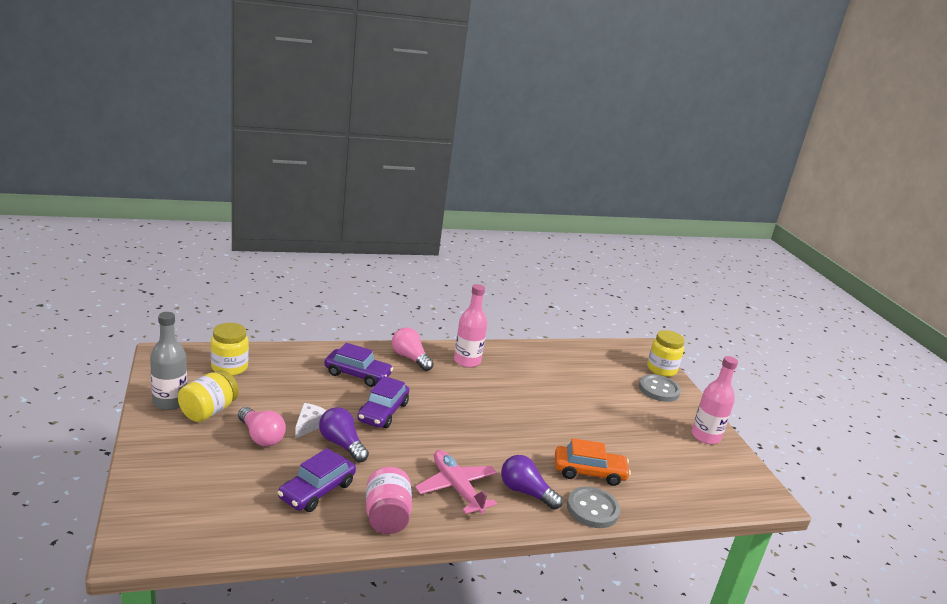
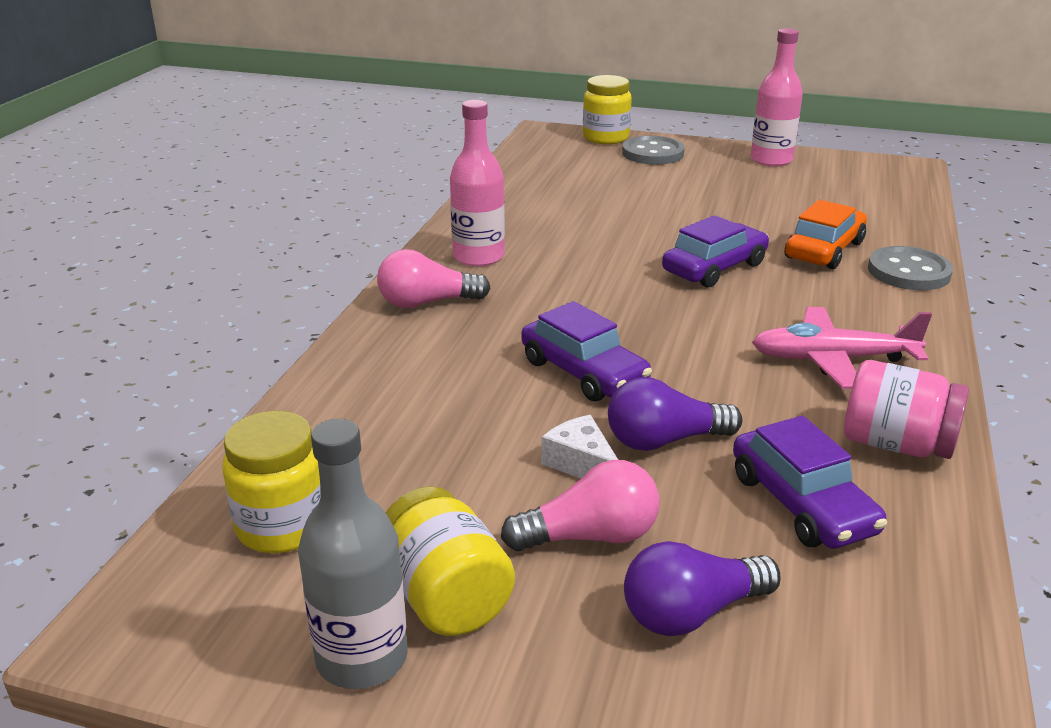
camera: 55 degrees left, 5 degrees up
purple car [324,343,393,387] -> purple car moved to [662,215,769,288]
purple light bulb [501,455,563,510] -> purple light bulb moved to [624,541,781,636]

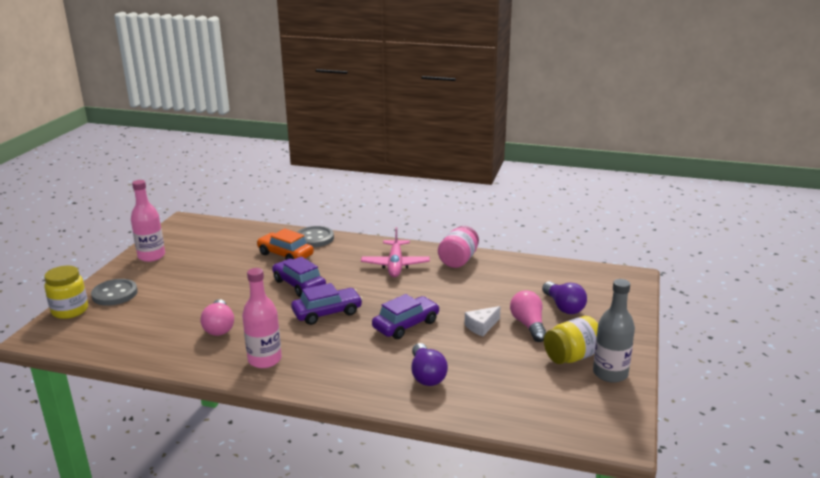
camera: 90 degrees left, 5 degrees down
yellow jar [222,411,321,553] -> none
pink light bulb [377,249,491,308] -> pink light bulb moved to [201,299,234,336]
purple light bulb [608,377,742,451] -> purple light bulb moved to [411,343,448,386]
purple car [733,416,887,549] -> purple car moved to [291,283,363,325]

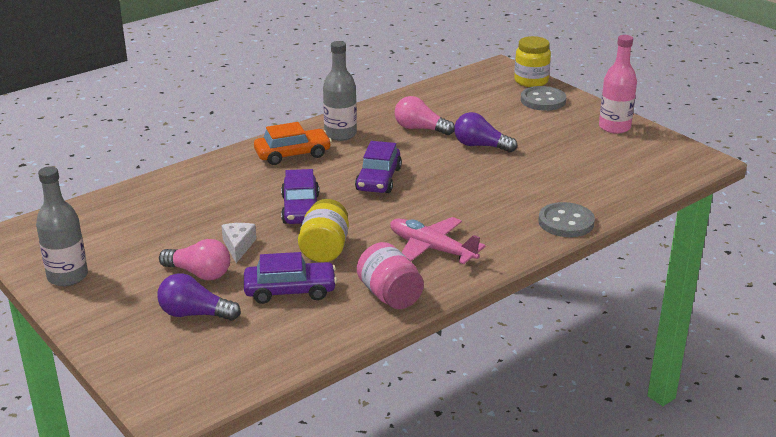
camera: 125 degrees right, 5 degrees up
pink bottle [242,268,282,368] -> grey bottle [323,41,357,141]
orange car [257,229,314,260] -> orange car moved to [254,122,332,165]
purple car [272,257,326,297] -> purple car moved to [244,252,337,304]
purple light bulb [411,343,448,386] -> purple light bulb moved to [454,112,517,153]
yellow jar [544,316,598,364] -> yellow jar moved to [298,199,349,262]

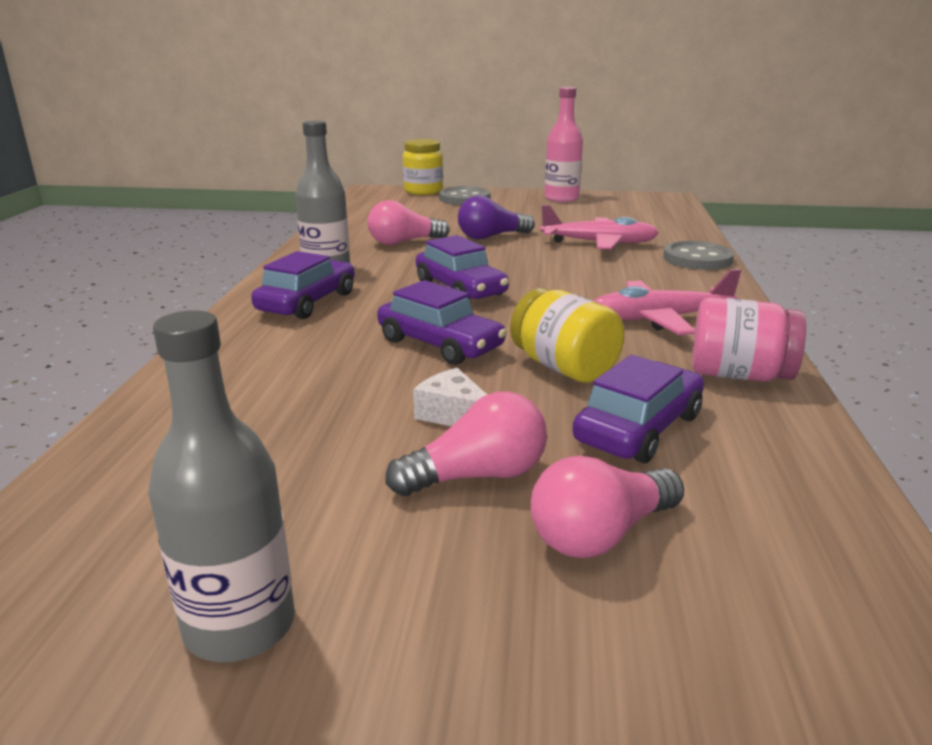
camera: 45 degrees left, 5 degrees down
purple light bulb [157,273,241,321] -> pink light bulb [531,456,684,558]
orange car [254,122,332,165] -> purple car [251,251,355,319]
none -> pink plane [540,205,659,250]

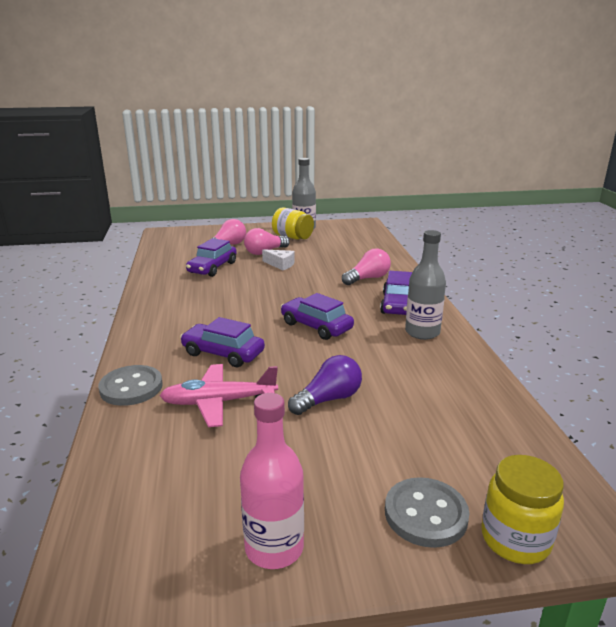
camera: 165 degrees right, 0 degrees up
pink light bulb [367,200,450,245] -> pink light bulb moved to [342,248,391,285]
purple car [377,280,507,365] -> purple car moved to [180,317,265,367]
yellow jar [510,288,624,383] -> yellow jar moved to [272,207,314,239]
pink plane [594,269,741,335] -> none
pink jar [692,297,806,382] -> none

